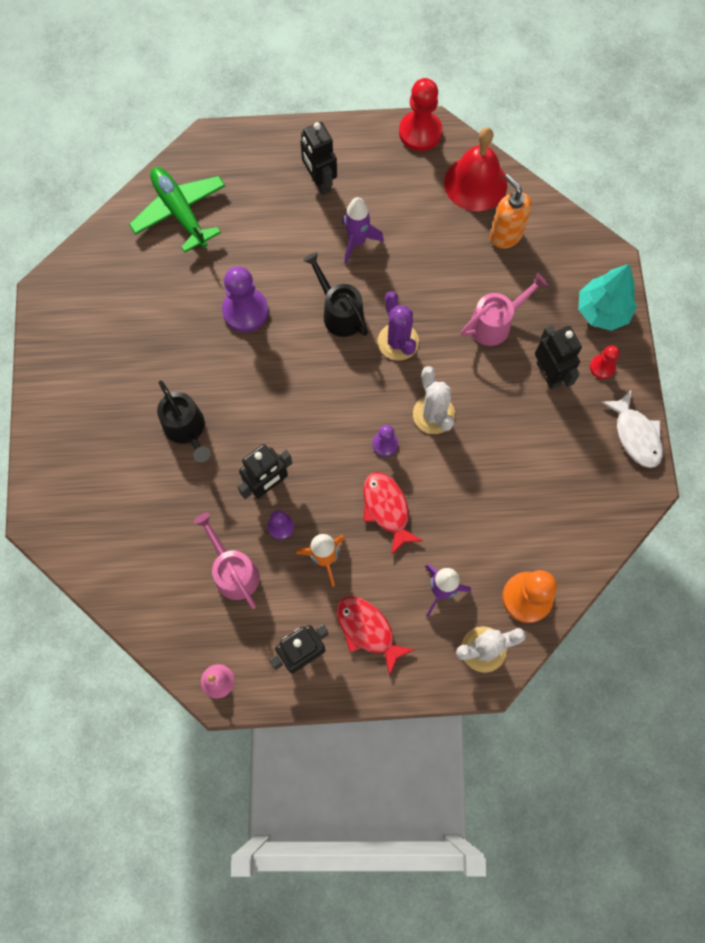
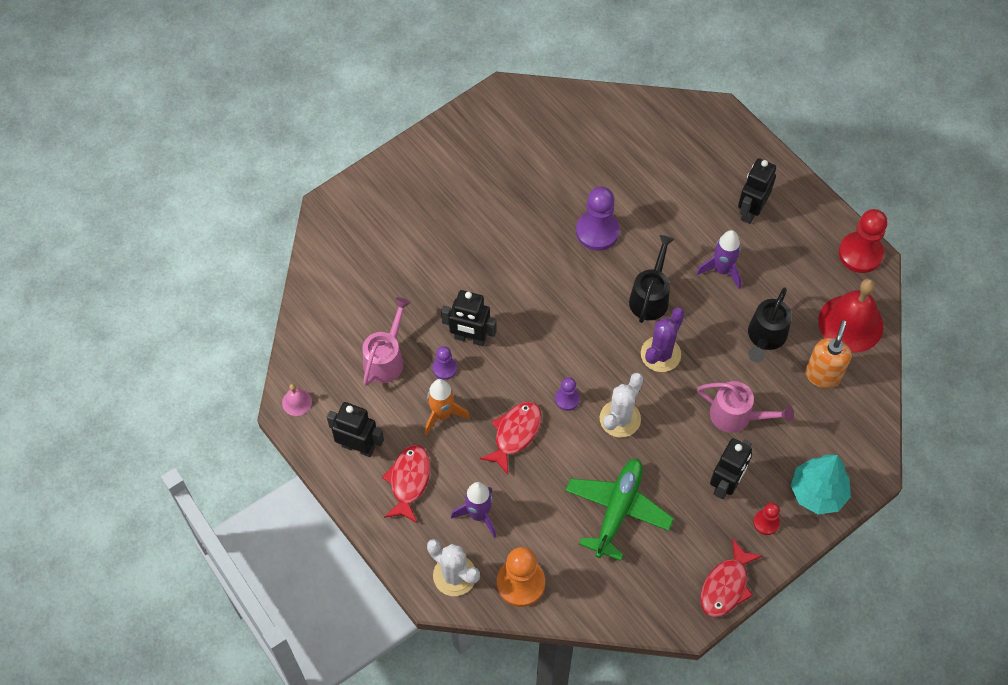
camera: 55 degrees right, 10 degrees down
green plane [129,167,225,253] -> green plane moved to [565,459,674,561]
black watering can [157,380,211,462] -> black watering can moved to [748,288,792,362]
white fish [601,389,663,468] -> red fish [700,538,763,617]

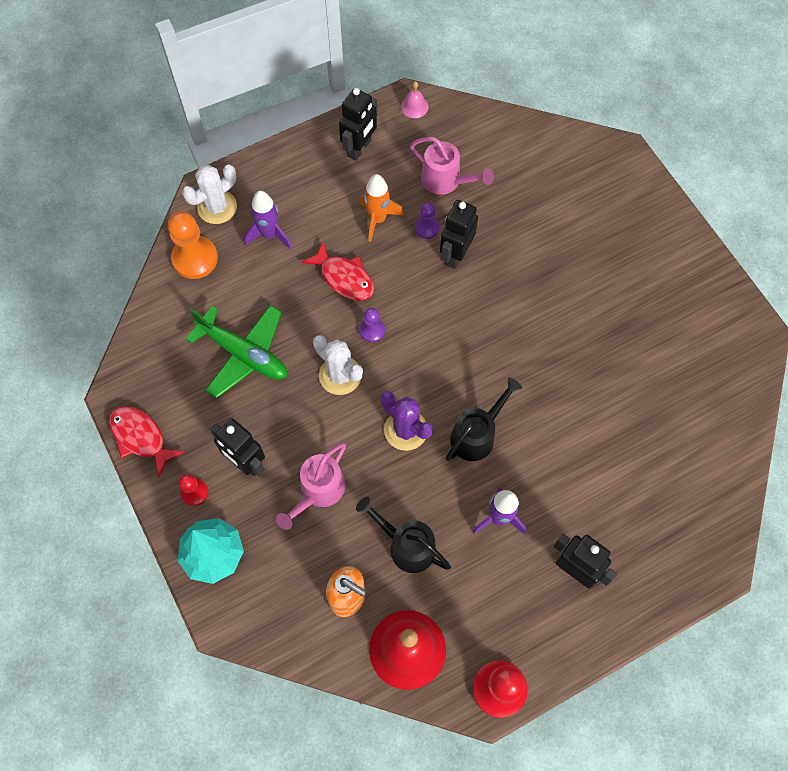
camera: 100 degrees right, 5 degrees up
red fish [382,445,431,524] -> none
purple pawn [576,187,620,251] -> none
black watering can [629,235,674,323] -> black watering can turned 75 degrees counterclockwise [446,378,522,461]

